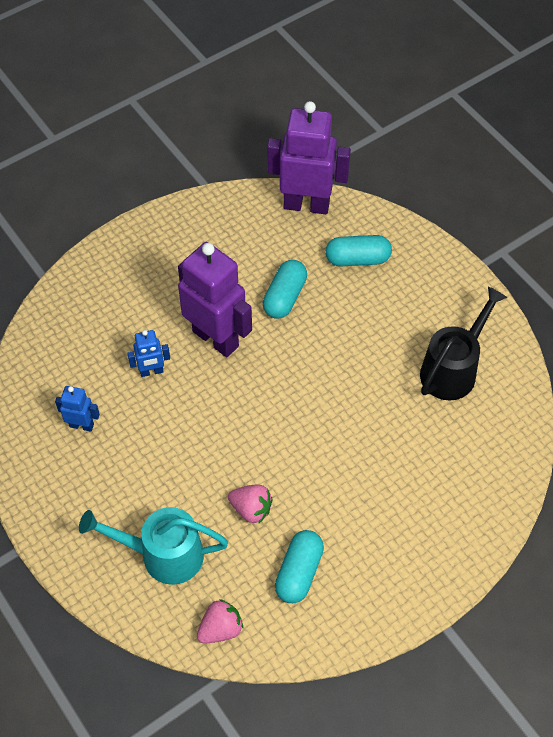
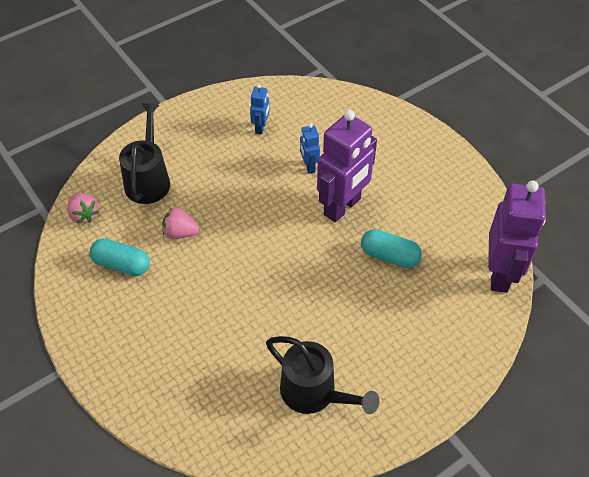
camera: 90 degrees right, 5 degrees down
turquoise watering can [79,507,228,585] -> black watering can [119,103,170,204]
pink strawberry [228,484,273,523] -> pink strawberry turned 75 degrees clockwise [162,207,199,239]
turquoise capsule [325,235,392,266] -> none

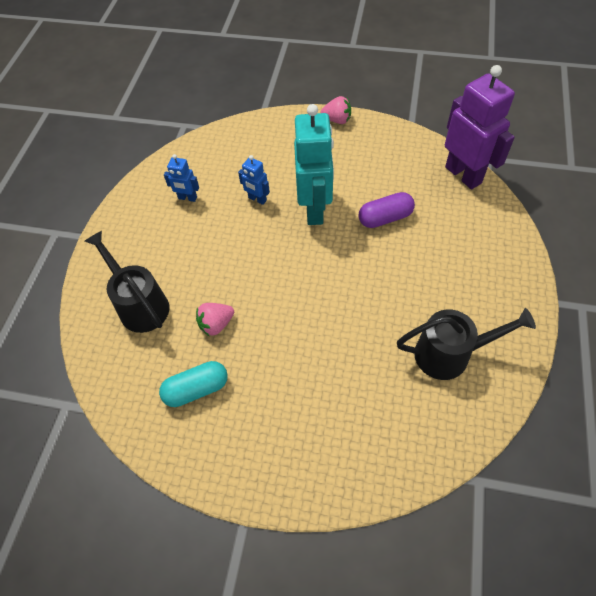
camera: 40 degrees left, 5 degrees up
pink strawberry [67,193,99,223] -> pink strawberry moved to [321,96,351,124]
blue robot [250,84,269,135] -> blue robot turned 135 degrees clockwise [164,154,199,202]
purple robot [317,110,377,222] -> turquoise robot [294,104,334,225]
turquoise capsule [361,229,422,268] -> purple capsule [359,192,415,228]

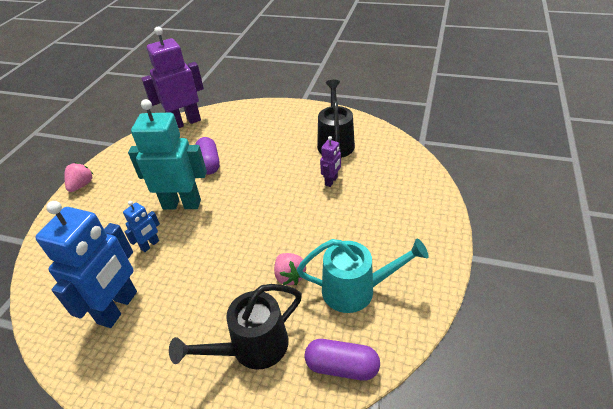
camera: 85 degrees left, 15 degrees down
turquoise capsule [159,361,228,407] -> turquoise watering can [297,239,429,313]
blue robot [164,154,199,202] -> blue robot [35,201,137,328], size x2.13
none -> purple capsule [305,339,380,381]
none -> purple robot [320,136,341,187]

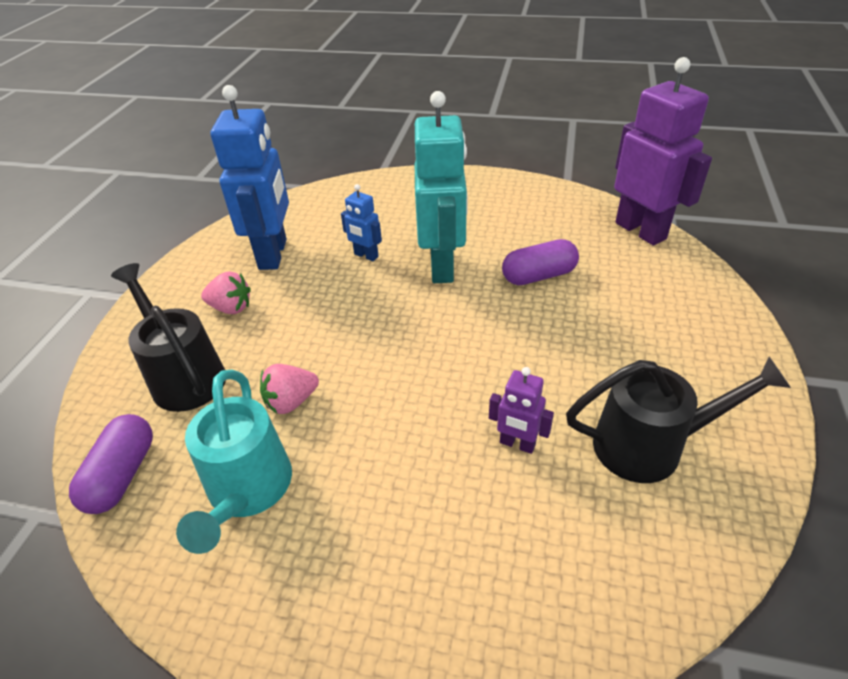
camera: 85 degrees right, 0 degrees up
blue robot [35,201,137,328] -> blue robot turned 105 degrees counterclockwise [211,85,289,270]
pink strawberry [64,162,93,192] -> pink strawberry moved to [201,271,251,314]

